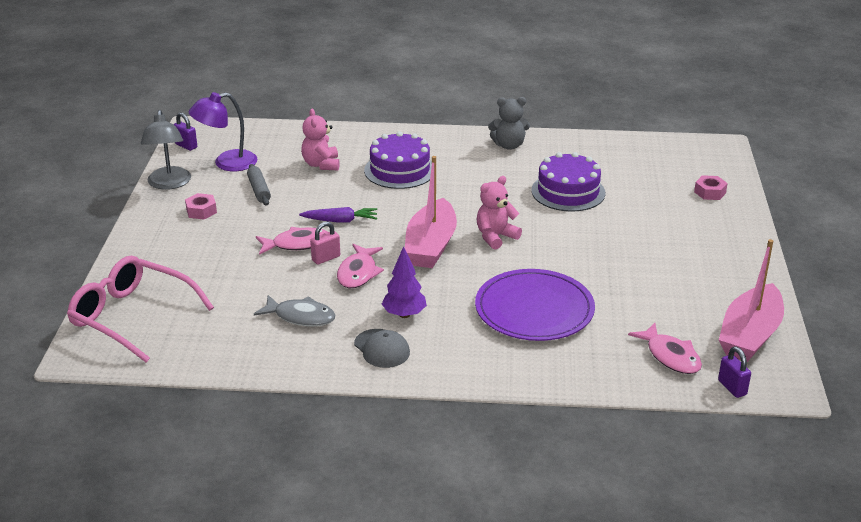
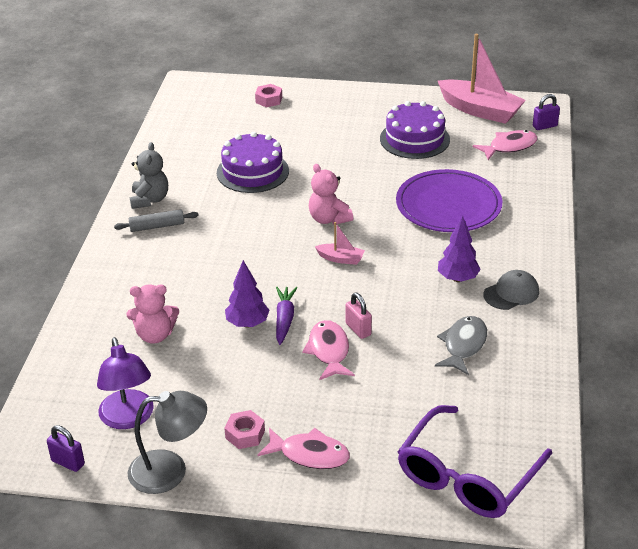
camera: 85 degrees left, 5 degrees up
pink glasses [67,256,214,363] -> purple glasses [398,405,552,518]
purple padlock [174,112,197,151] -> purple padlock turned 75 degrees clockwise [47,425,85,472]
grey rolling pin [247,164,271,206] -> grey rolling pin moved to [114,209,199,232]
pink fish [337,244,384,288] -> pink fish moved to [257,428,350,469]
purple cake [364,131,432,189] -> purple cake moved to [380,101,450,159]
pink boat [405,156,457,268] -> pink boat [315,222,365,265], size x0.46
none -> purple tree [225,260,270,328]

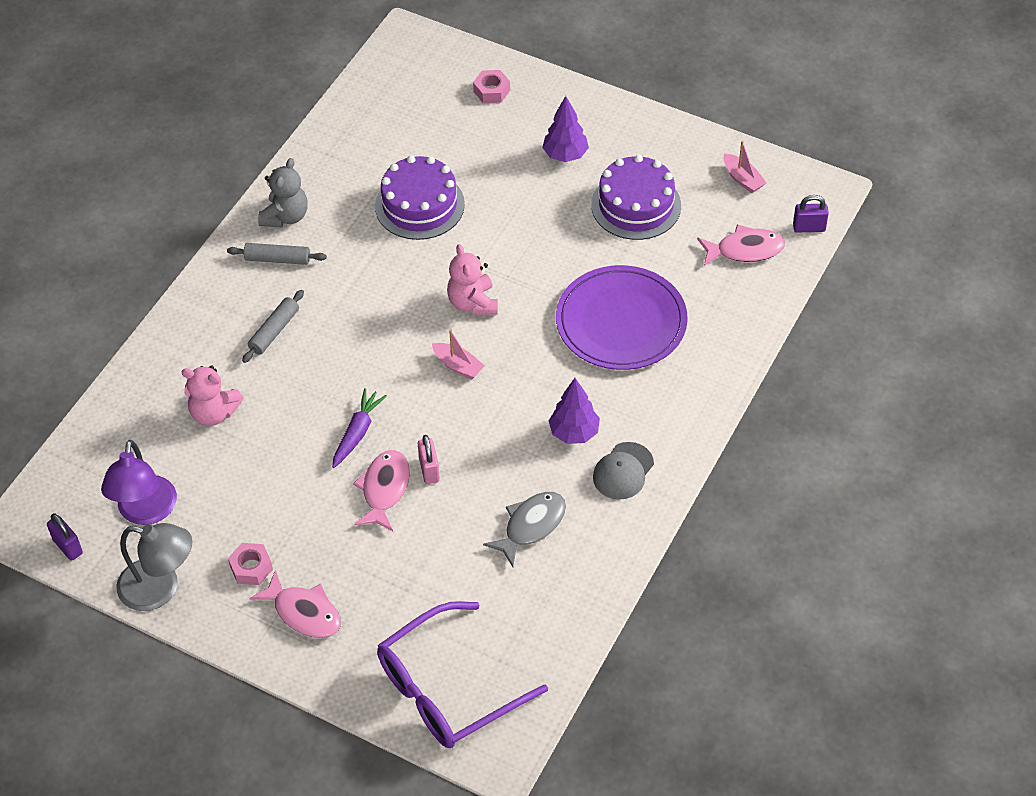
camera: 20 degrees right, 15 degrees up
purple tree [225,260,270,328] -> purple tree moved to [542,96,589,162]
pink boat [438,34,526,124] -> pink boat [723,141,766,193], size x0.46
grey cap [484,270,539,310] -> grey cap turned 135 degrees clockwise [593,442,654,500]
none -> grey rolling pin [242,290,304,363]

